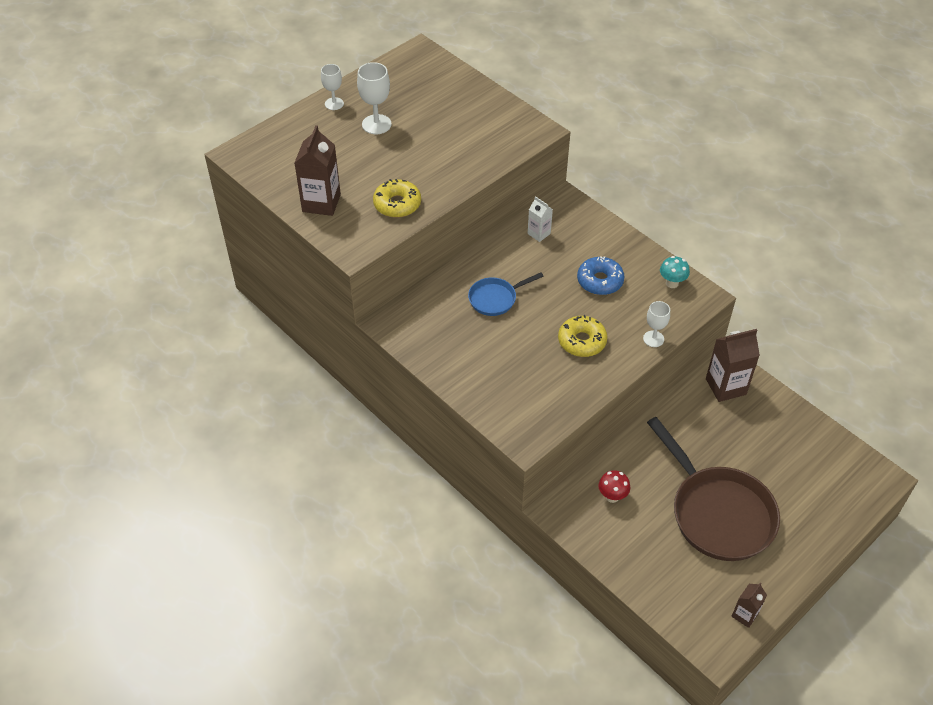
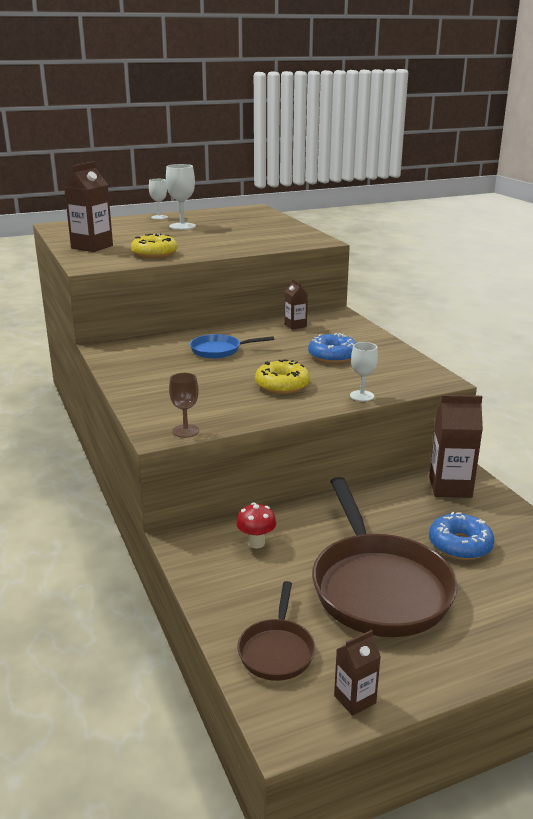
camera: 20 degrees right, 25 degrees down
white carton [528,196,553,242] -> brown carton [284,279,308,330]
turquoise mushroom [660,256,690,288] -> none
none -> brown goblet [169,373,199,438]
none -> brown pan [237,581,315,681]
none -> blue donut [429,512,494,560]

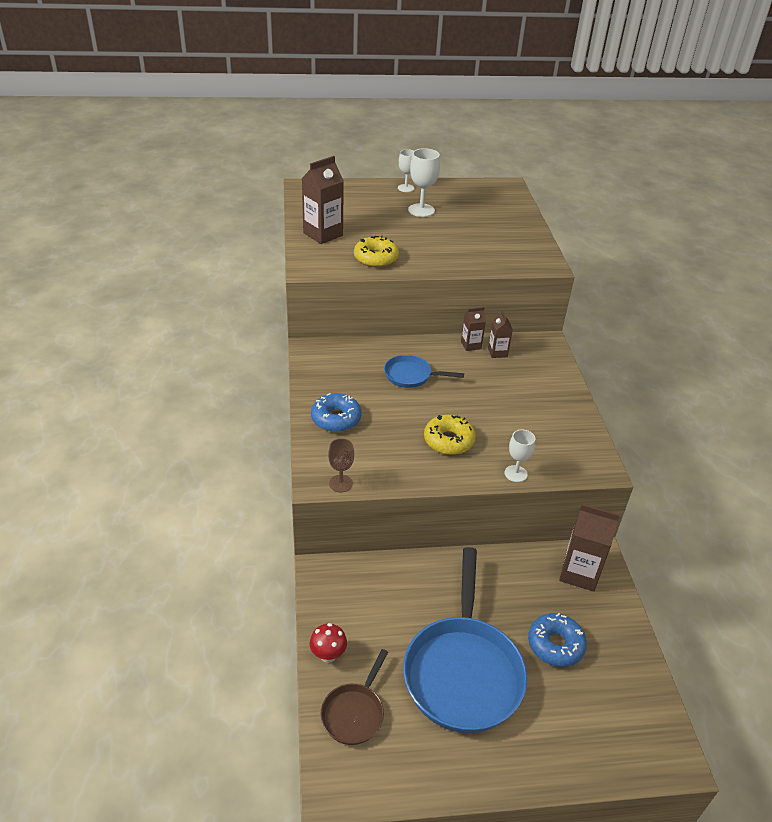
camera: 15 degrees right, 15 degrees up
red mushroom [236,503,276,549] -> red mushroom moved to [310,623,347,663]
blue donut [308,333,357,364] -> blue donut moved to [311,393,361,432]
brown pan [312,477,457,637] -> blue pan [403,547,527,733]
brown carton [334,630,381,716] -> brown carton moved to [461,307,486,351]

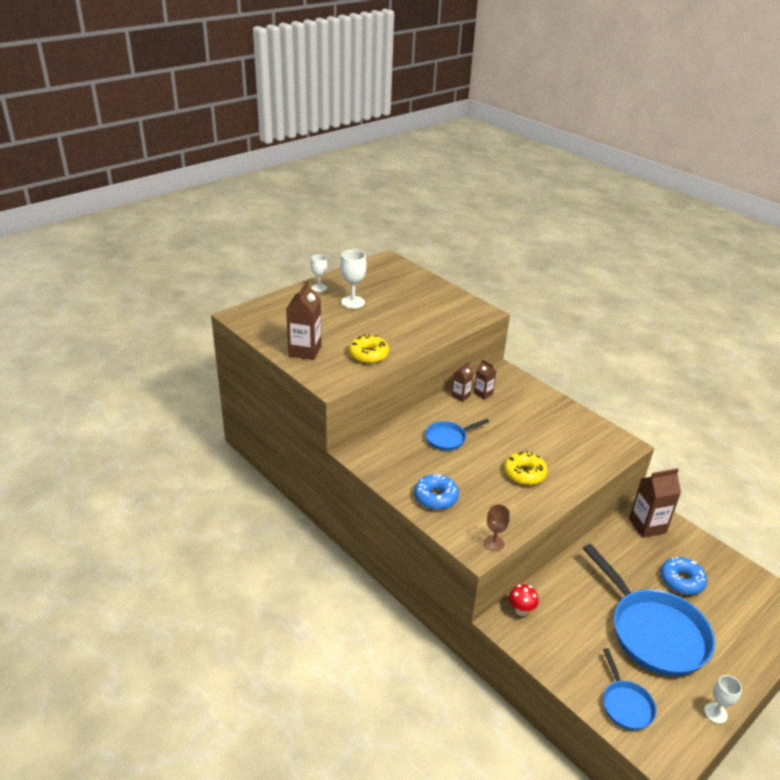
camera: 35 degrees left, 5 degrees down
red mushroom [310,623,347,663] -> red mushroom moved to [509,584,539,616]
brown pan [320,649,388,745] -> blue pan [603,648,656,730]
white goblet [505,429,535,482] -> white goblet moved to [704,675,742,724]

